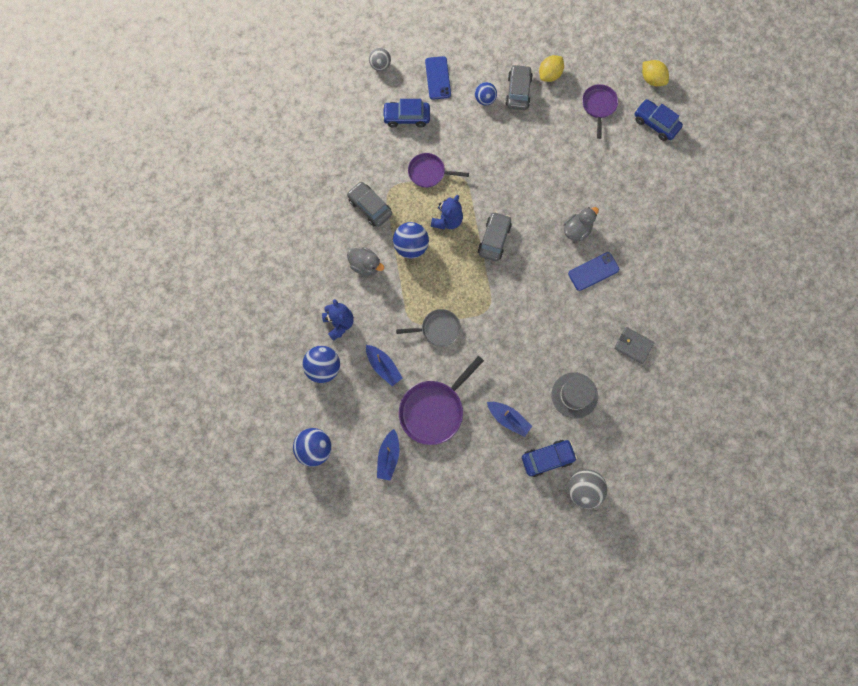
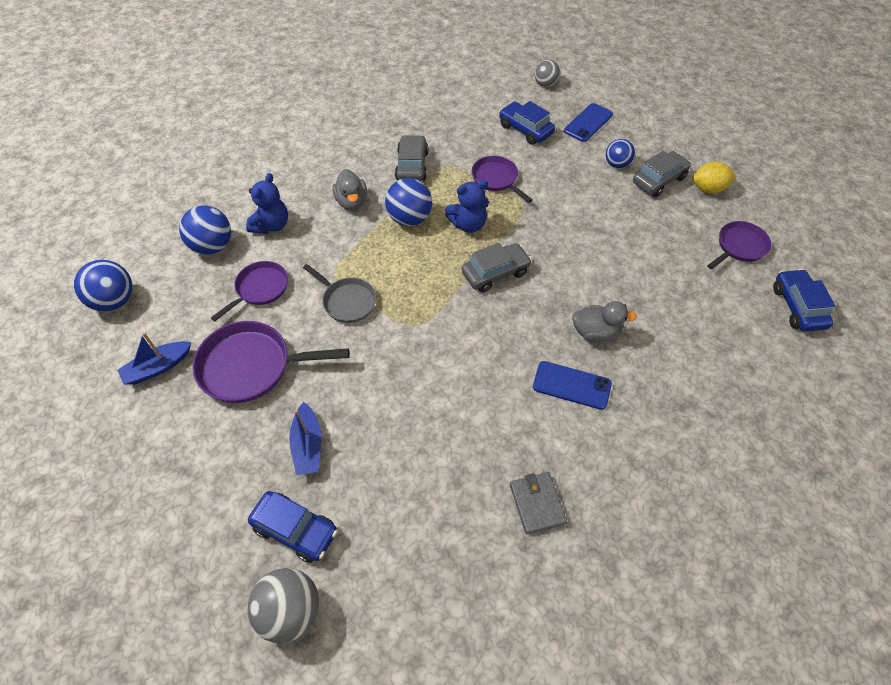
camera: 45 degrees right, 20 degrees down
blue boat [366,345,402,387] -> purple pan [211,261,288,321]
grey hat [552,372,598,419] -> none
yellow lemon [642,60,669,86] -> none

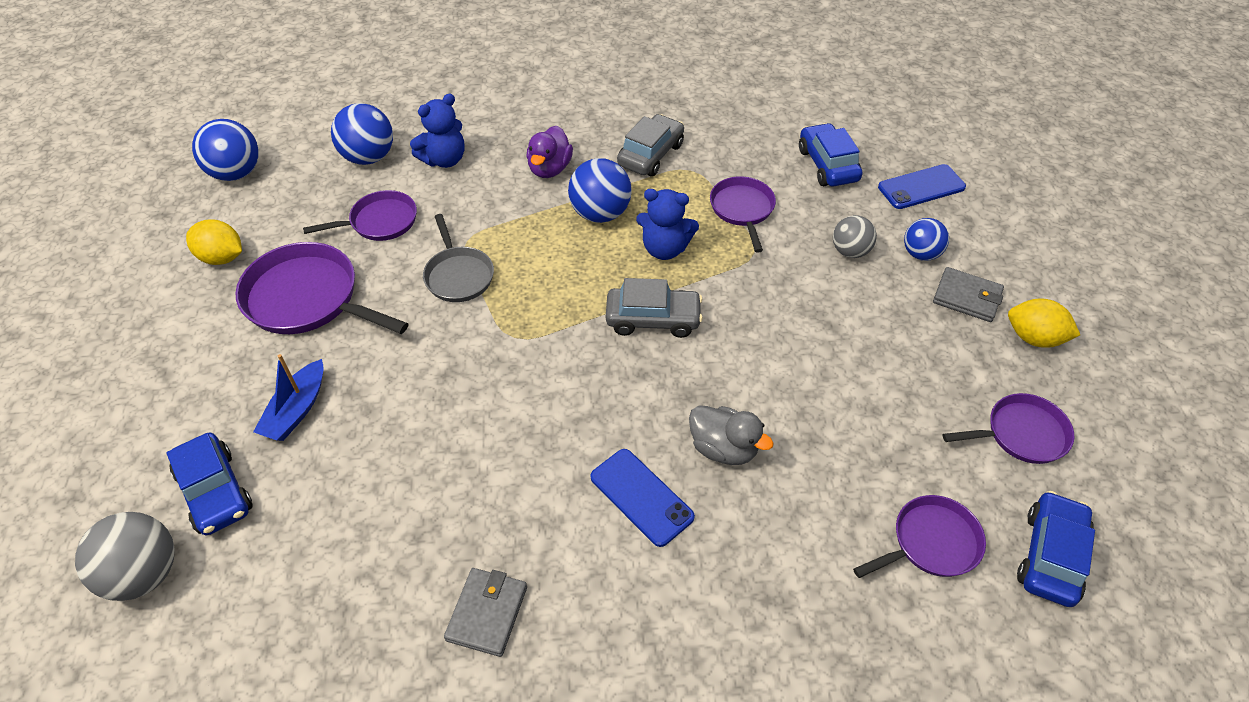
camera: 30 degrees right, 5 degrees down
blue boat [117,332,191,385] -> yellow lemon [186,219,242,265]
grey duck [332,169,367,210] -> purple duck [526,126,573,178]
grey ball [535,60,560,87] -> grey ball moved to [833,215,877,258]
grey car [633,151,691,197] -> grey wallet [933,267,1004,322]
none -> purple pan [853,495,986,578]

